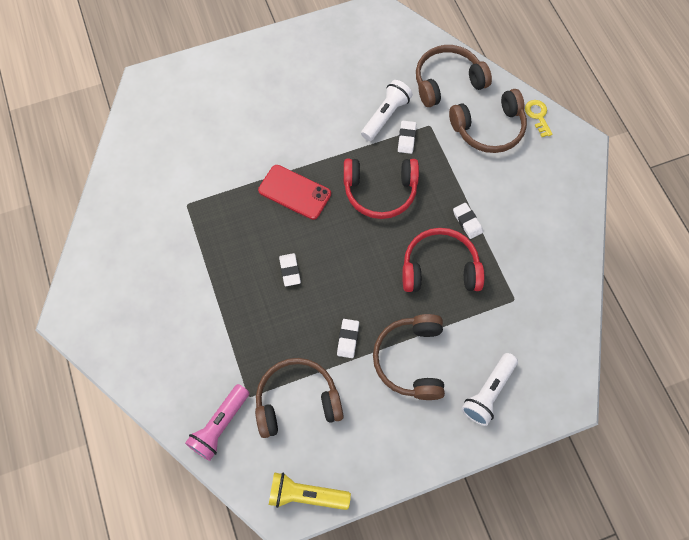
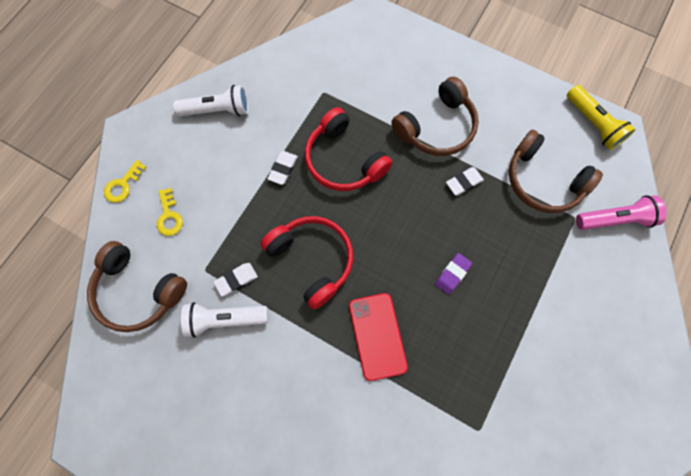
camera: 130 degrees left, 5 degrees up
white eraser [279,253,301,286] -> purple eraser [435,253,472,295]
brown headphones [449,89,527,153] -> yellow key [157,188,183,236]
white flashlight [461,353,518,426] -> white flashlight moved to [173,85,249,116]

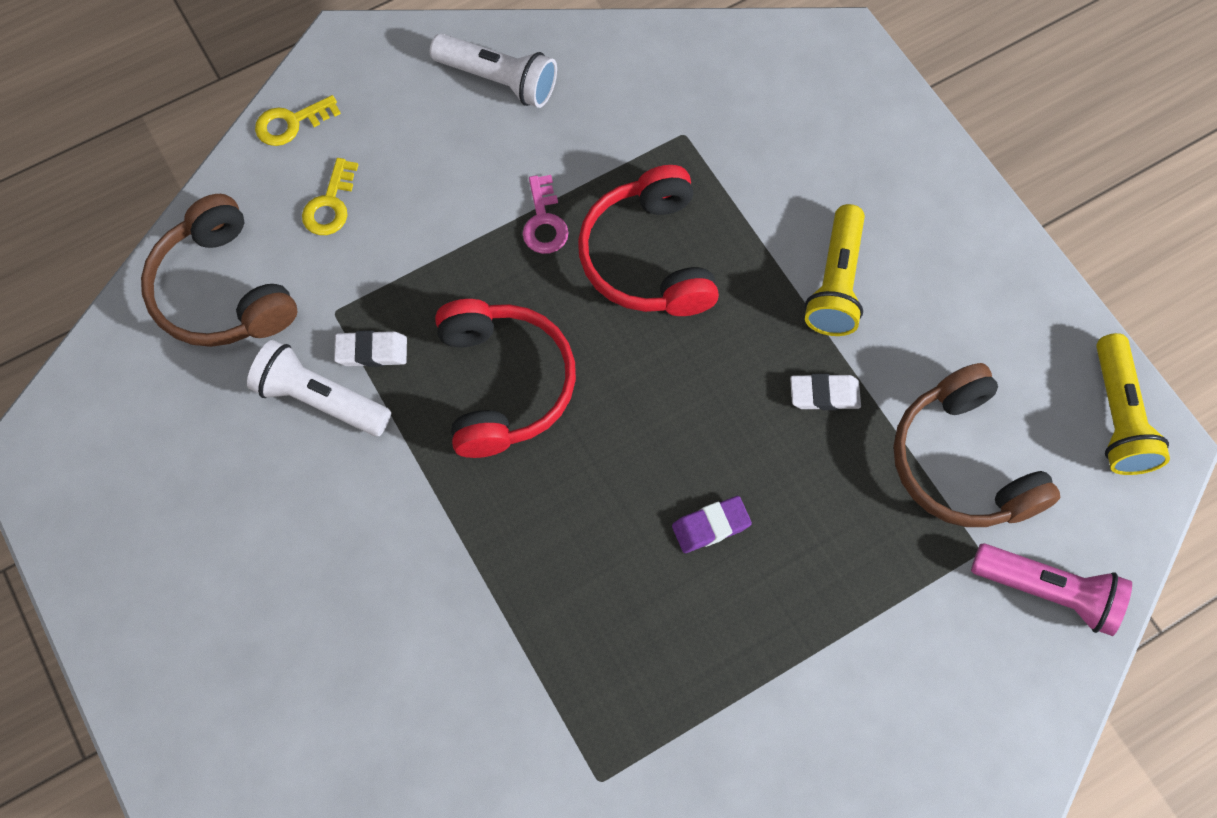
camera: 30 degrees right, 5 degrees down
white eraser [267,151,298,185] -> pink key [523,175,569,254]
red phone [349,293,408,381] -> none
brown headphones [391,77,479,156] -> yellow flashlight [805,204,865,336]

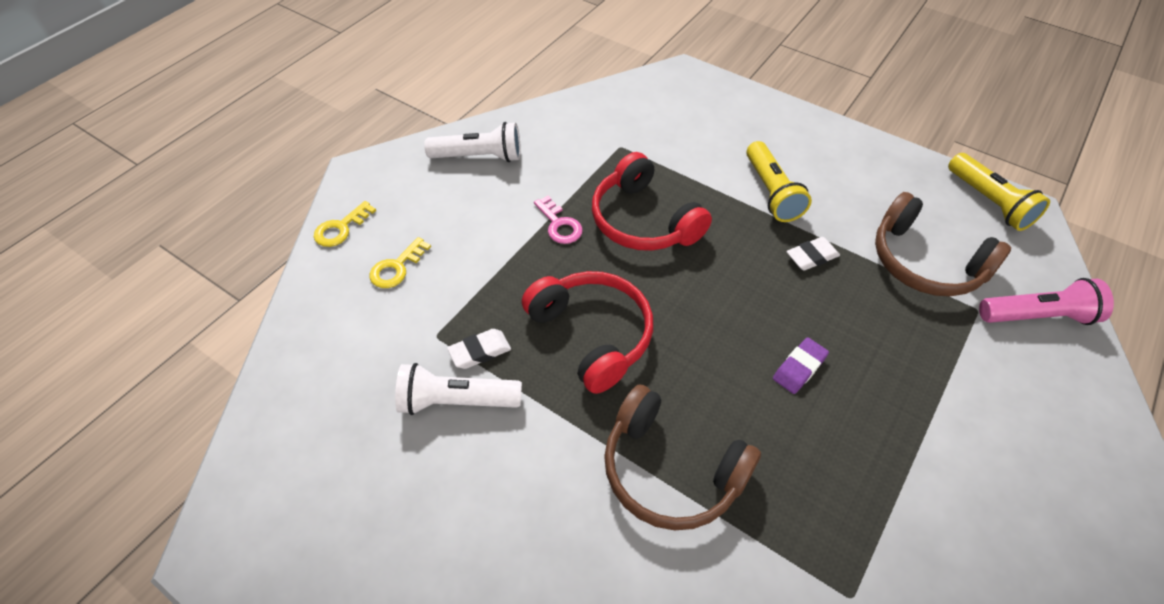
camera: 25 degrees left, 15 degrees down
brown headphones [141,194,297,347] -> brown headphones moved to [604,384,761,530]
yellow key [302,158,358,235] -> yellow key turned 45 degrees clockwise [370,237,431,288]

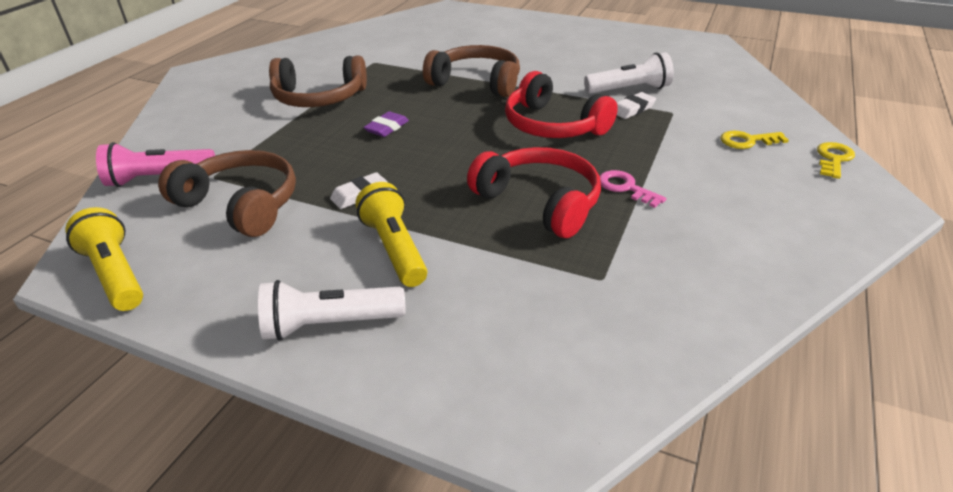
camera: 170 degrees right, 15 degrees down
yellow key [370,237,431,288] -> yellow key turned 120 degrees counterclockwise [721,131,789,149]
white flashlight [424,122,521,162] -> white flashlight moved to [258,280,406,341]
none -> brown headphones [269,55,367,107]

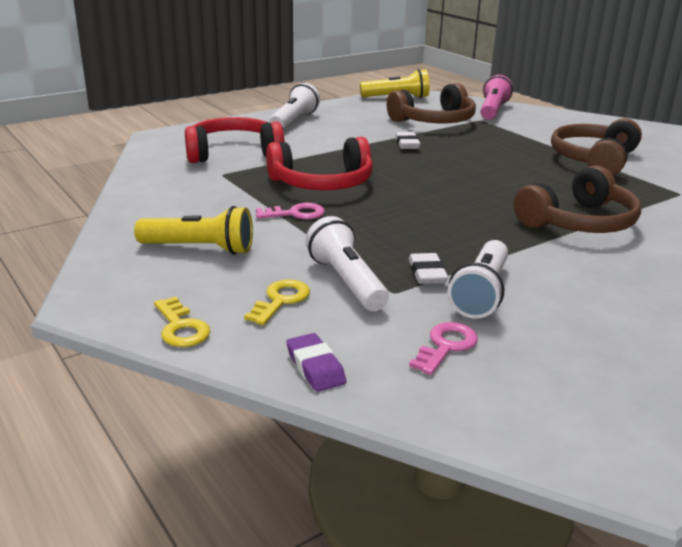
camera: 120 degrees right, 10 degrees down
yellow flashlight [355,182,427,287] -> yellow flashlight moved to [134,206,253,255]
purple eraser [364,111,409,137] -> purple eraser moved to [286,333,346,392]
red headphones [505,71,618,138] -> red headphones moved to [185,117,285,163]
none -> white flashlight [306,216,389,311]
none -> pink key [409,322,478,375]

